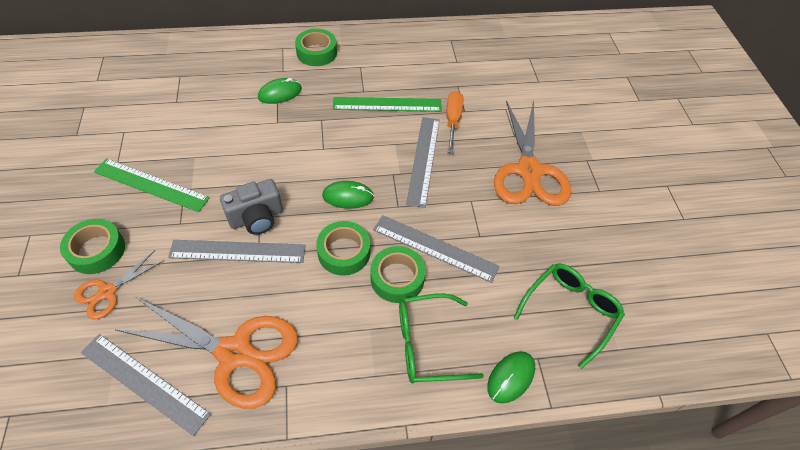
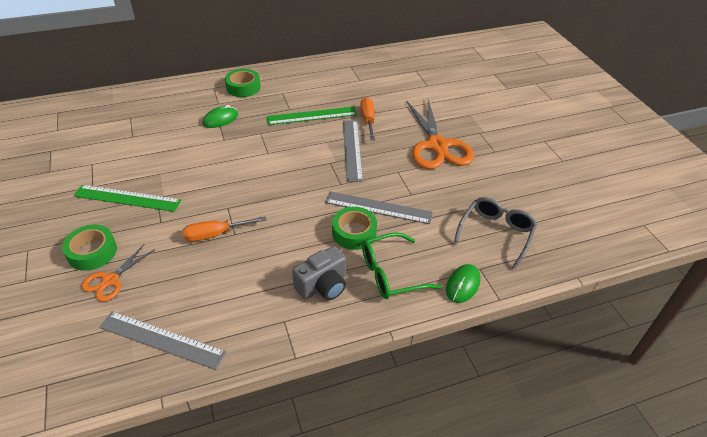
camera: 10 degrees left, 10 degrees down
orange scissors [116,297,298,409] -> none
grey ruler [168,240,306,263] -> orange screwdriver [183,216,267,242]
grey camera [220,179,283,235] -> grey camera moved to [292,246,346,300]
green tape [316,221,370,276] -> none
green mouse [322,181,374,209] -> none
green glasses [513,263,625,369] -> grey glasses [454,197,537,270]

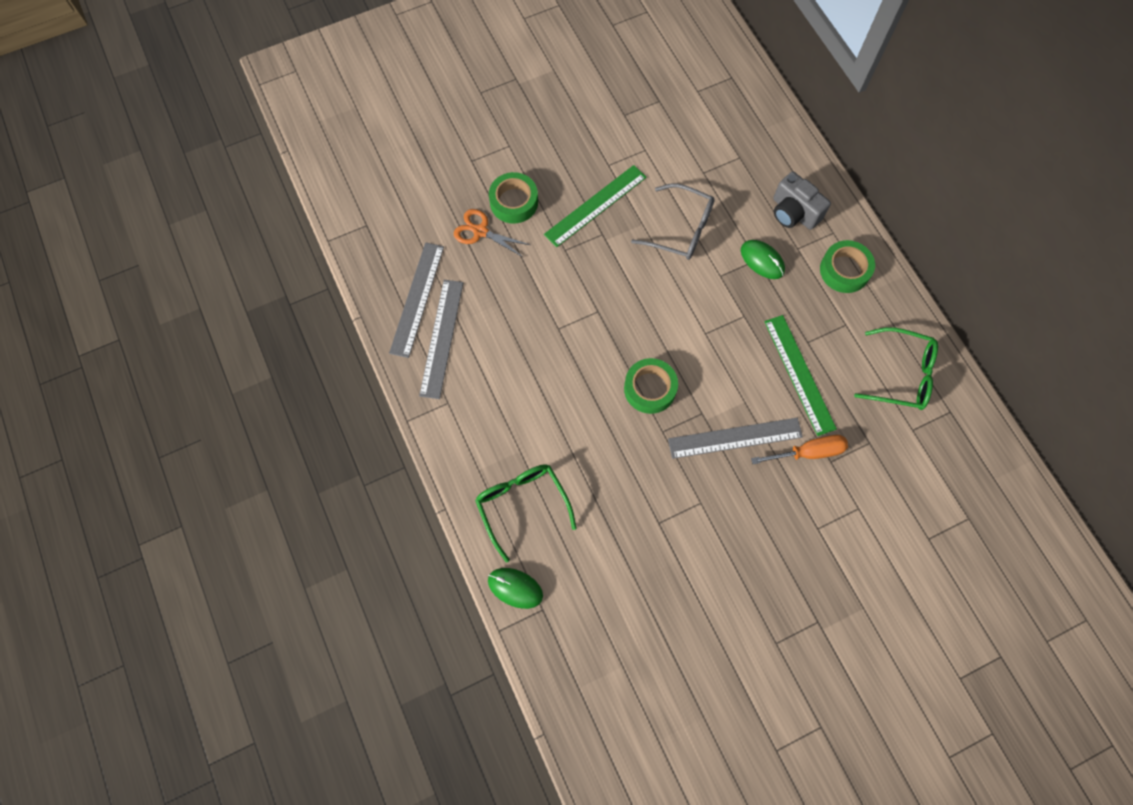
camera: 85 degrees right, 25 degrees up
green ruler [73,185,181,212] -> green ruler turned 45 degrees clockwise [544,165,647,247]
orange screwdriver [183,216,267,242] -> none
grey camera [292,246,346,300] -> grey camera moved to [773,172,831,230]
grey ruler [325,191,433,224] -> grey ruler moved to [419,280,463,399]
green tape [332,207,377,250] -> green tape moved to [624,358,678,414]
orange scissors [406,100,474,169] -> none
grey glasses [454,197,537,270] -> grey glasses moved to [631,183,715,260]
none -> green glasses [854,327,938,410]

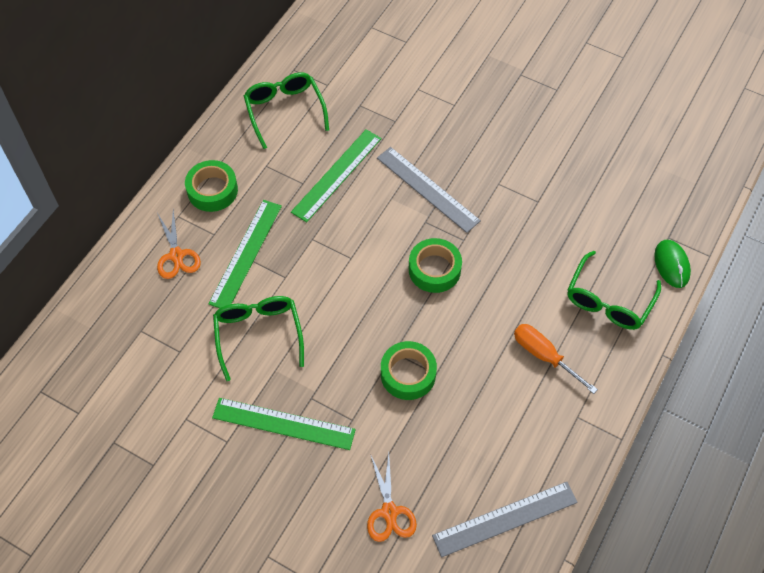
camera: 125 degrees left, 10 degrees down
grey ruler [419,280,463,399] -> none
green tape [489,172,538,224] -> green tape moved to [381,341,437,400]
grey glasses [631,183,715,260] -> green glasses [213,296,304,381]
green mouse [741,240,785,279] -> green ruler [209,200,282,308]
orange screwdriver [751,435,848,464] -> orange screwdriver moved to [514,324,598,394]
grey camera [773,172,831,230] -> orange scissors [157,210,201,279]

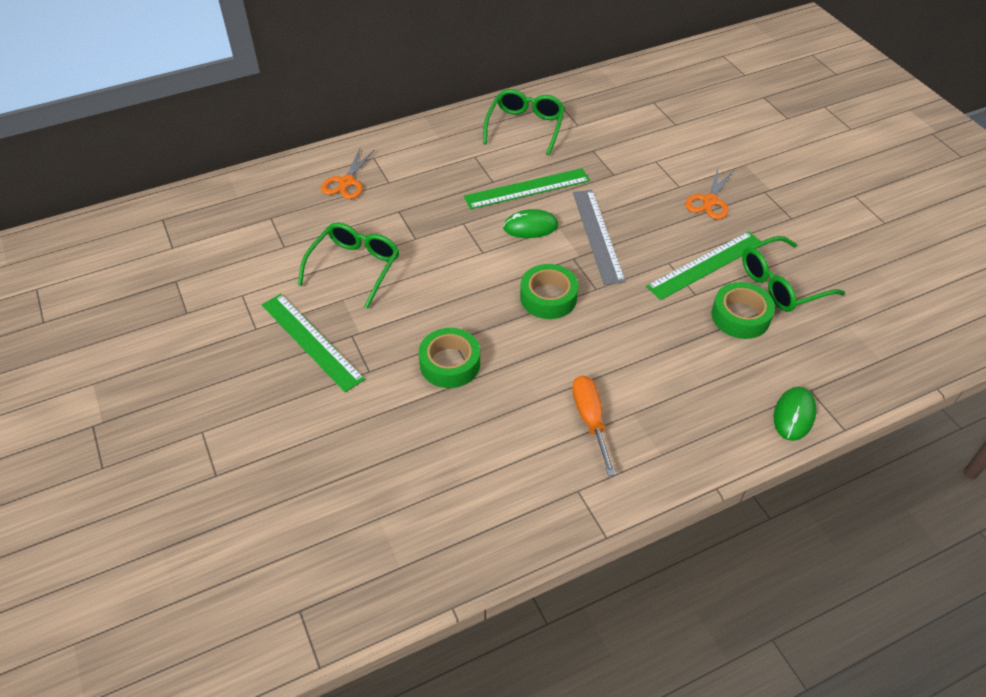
camera: 35 degrees right, 10 degrees down
green tape [185,160,238,212] -> green tape moved to [711,282,775,339]
green ruler [209,200,282,308] -> green ruler moved to [646,231,761,300]
orange scissors [367,454,417,542] -> orange scissors moved to [685,168,734,219]
grey ruler [432,482,578,557] -> none
green glasses [567,251,661,330] -> green glasses moved to [742,236,845,312]
none -> green mouse [503,209,558,238]

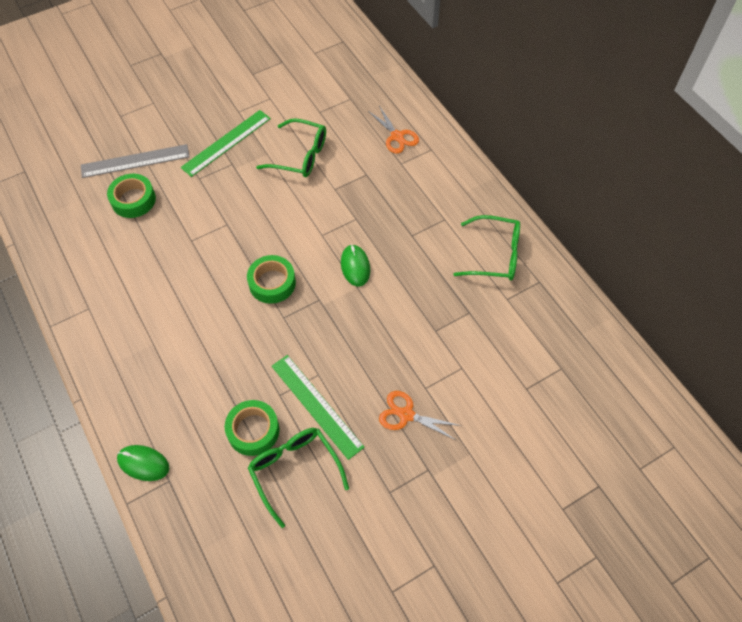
camera: 85 degrees right, 10 degrees up
orange scissors [321,148,375,199] -> orange scissors turned 135 degrees counterclockwise [368,105,419,154]
green tape [419,328,480,388] -> green tape moved to [107,174,156,218]
green ruler [464,168,590,209] -> none
orange screwdriver [572,375,616,476] -> none
grey ruler [573,190,626,285] -> grey ruler moved to [81,144,190,178]

